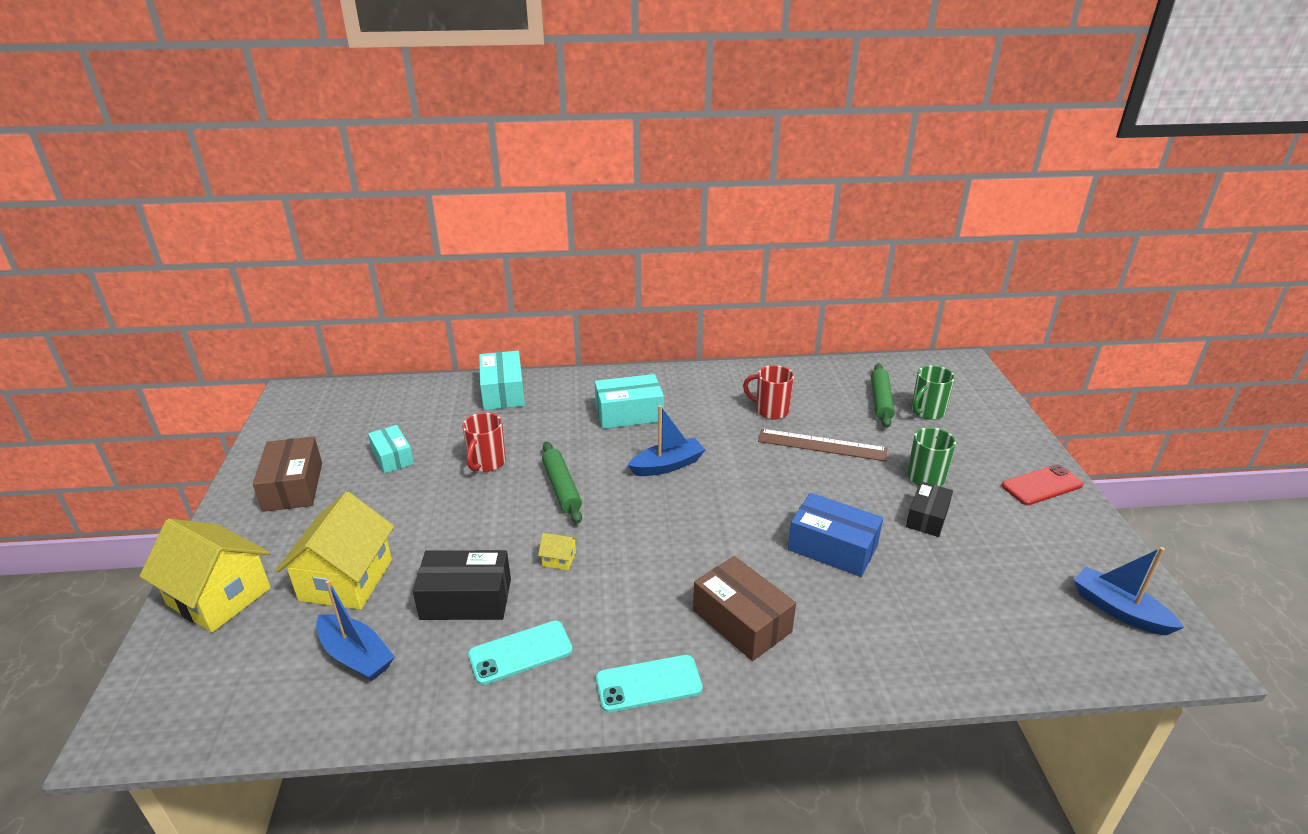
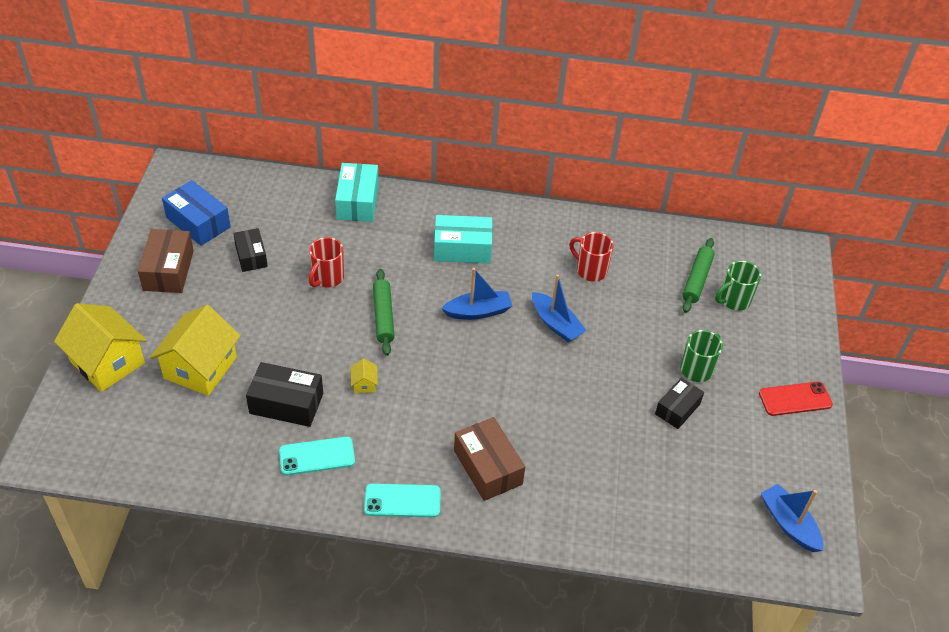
camera: 10 degrees right, 15 degrees up
blue boat [316,580,395,681] -> blue boat moved to [532,274,587,342]
turquoise box [368,425,414,473] -> black box [233,228,268,272]
yellow house [538,533,578,570] -> yellow house turned 60 degrees clockwise [351,359,378,393]
brown ruler [758,429,887,461] -> none
blue box [788,493,883,577] -> blue box moved to [162,180,231,246]

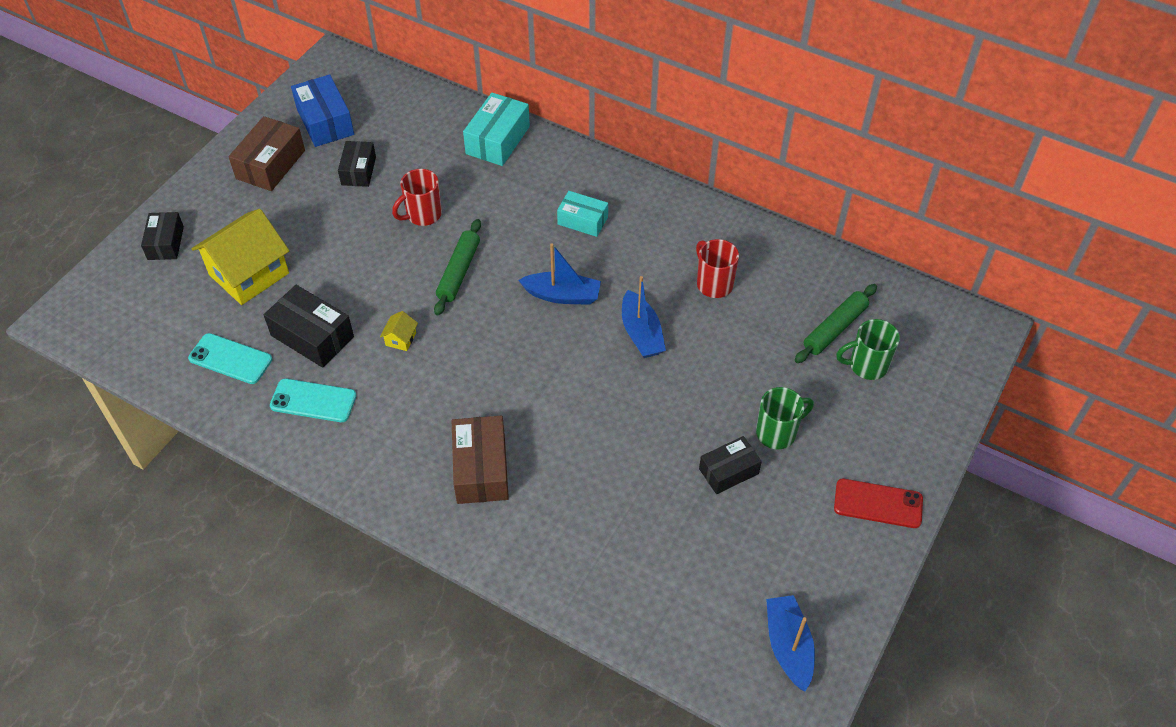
camera: 25 degrees right, 5 degrees up
yellow house [54,303,147,392] -> black box [141,212,184,260]
turquoise phone [364,483,441,518] -> turquoise phone moved to [188,333,272,384]
turquoise box [434,215,492,263] -> turquoise box [557,191,608,237], size x0.66

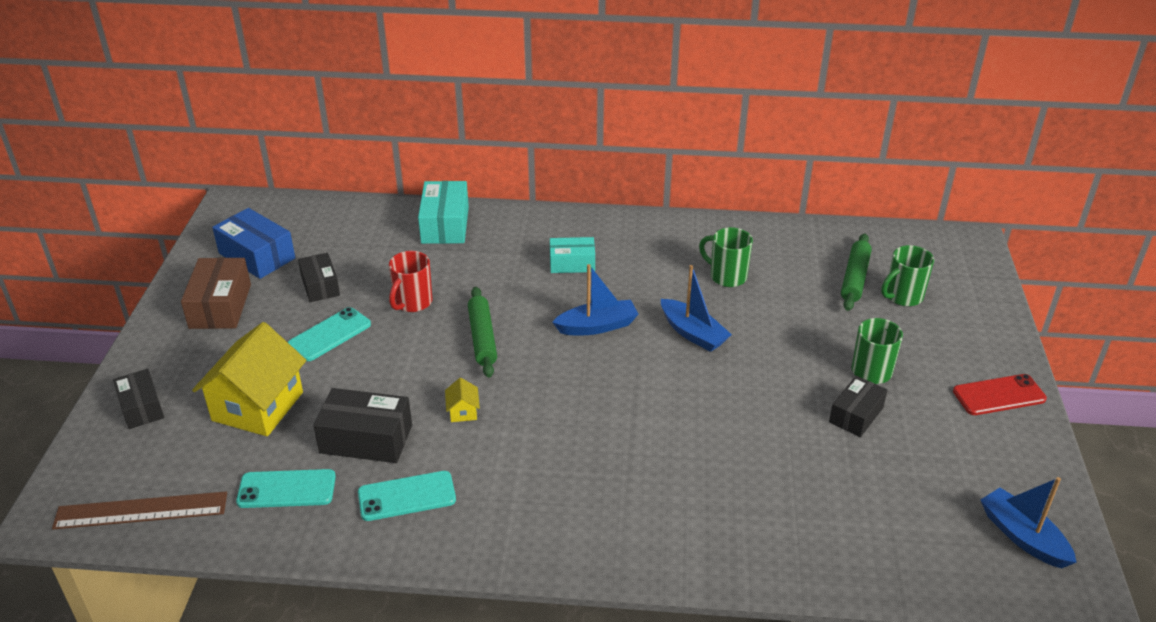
camera: 25 degrees left, 15 degrees down
brown box [452,416,509,504] -> none
red mug [696,239,739,298] -> green mug [699,227,753,287]
none -> brown ruler [52,491,227,529]
none -> turquoise phone [288,307,371,361]

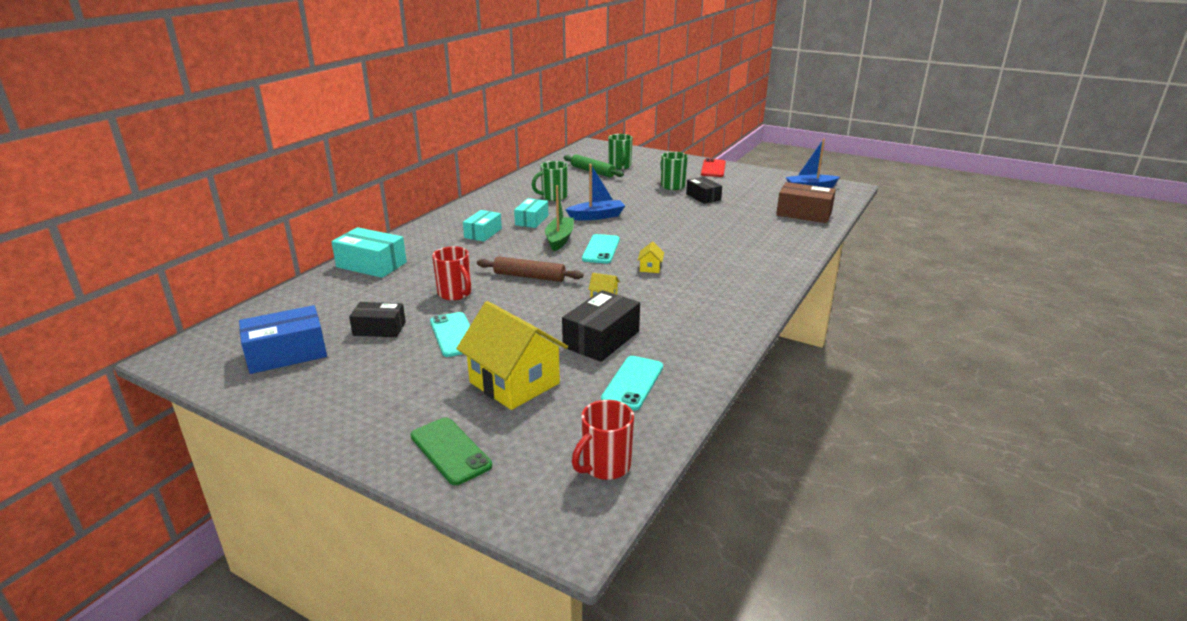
camera: 65 degrees left, 10 degrees down
brown ruler [52,491,227,529] -> red mug [572,400,634,480]
black box [113,369,164,429] -> green phone [410,417,492,485]
brown box [181,257,251,329] -> brown box moved to [776,182,836,223]
turquoise phone [358,471,456,521] -> turquoise phone moved to [582,234,620,264]
green rolling pin [468,287,497,378] -> brown rolling pin [477,256,583,282]
blue boat [552,264,639,335] -> green boat [545,185,574,251]
none -> turquoise box [514,198,548,228]
none -> yellow house [637,242,664,273]

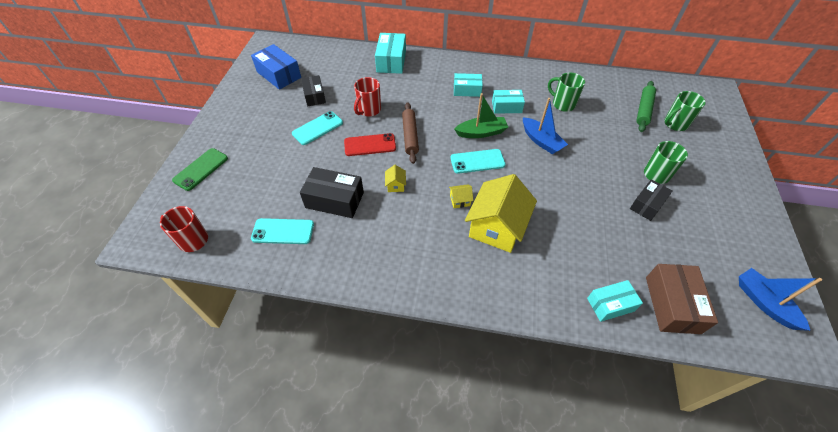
camera: 70 degrees right, 25 degrees up
yellow house [456,301,568,410] -> yellow house moved to [465,174,537,253]
red phone [701,158,726,177] -> red phone moved to [344,133,396,156]
none -> turquoise box [587,280,643,322]

